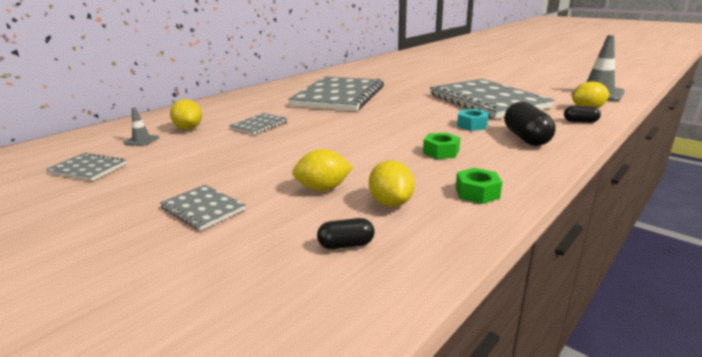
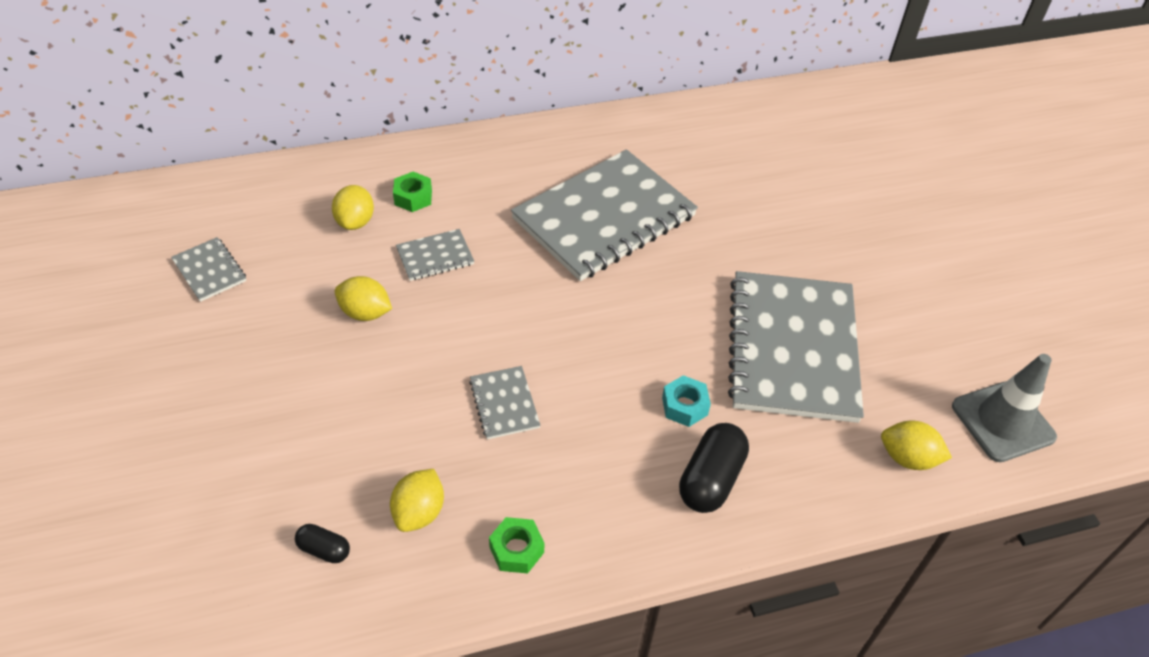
camera: 30 degrees right, 25 degrees up
grey traffic cone [123,107,159,146] -> none
grey notebook [160,185,245,231] -> grey notebook moved to [469,366,541,439]
yellow lemon [292,149,353,191] -> yellow lemon moved to [335,276,392,321]
green nut [423,133,460,159] -> green nut moved to [393,172,432,212]
black capsule [564,106,601,123] -> none

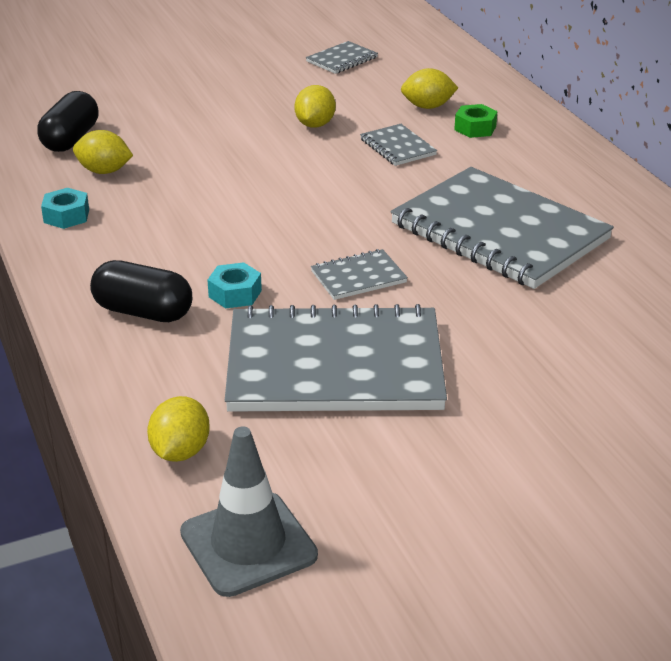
camera: 85 degrees right, 15 degrees down
black capsule [295,524,350,563] -> black capsule [37,91,99,152], size x1.86
grey notebook [469,366,541,439] -> grey notebook moved to [311,249,408,300]
green nut [489,517,544,573] -> turquoise nut [41,188,89,229]

